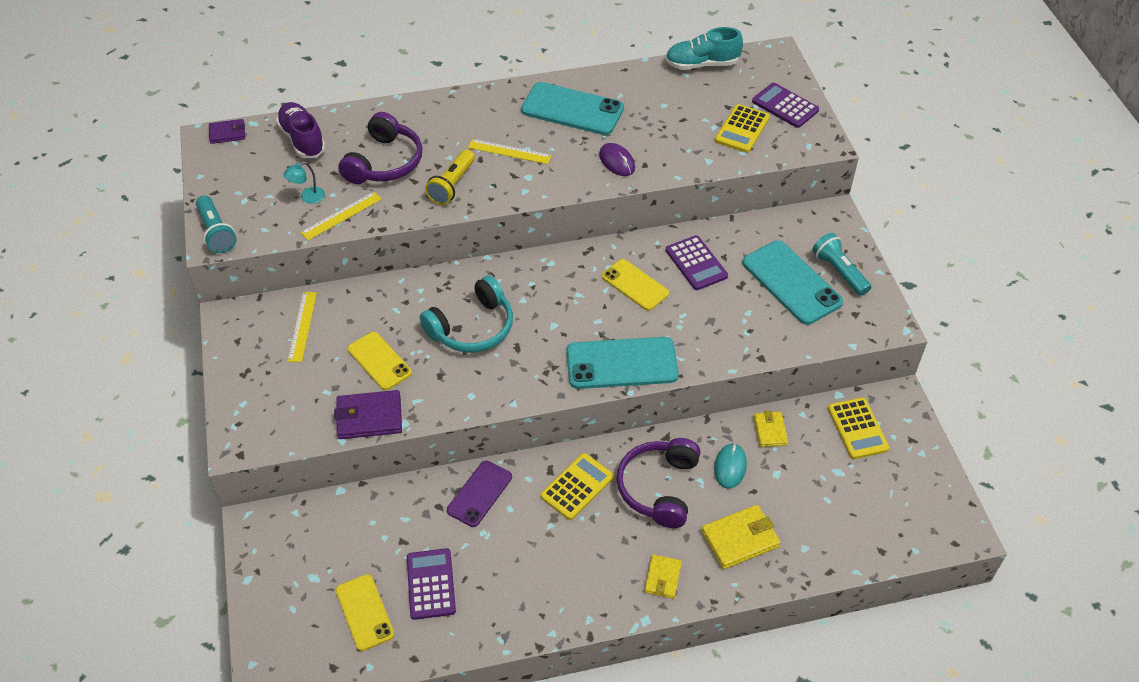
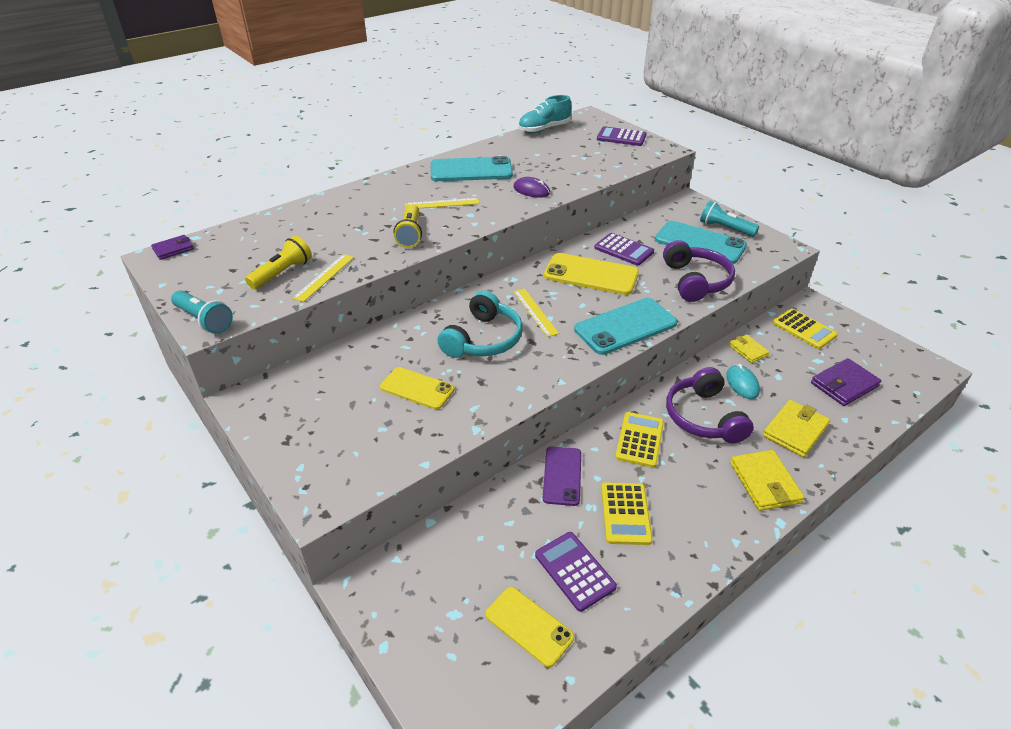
camera: 25 degrees left, 10 degrees down
purple shoe [276,102,326,158] -> none
turquoise lamp [283,162,325,204] -> yellow flashlight [245,236,312,290]
yellow ruler [288,292,317,362] -> yellow ruler moved to [514,289,559,337]
purple wallet [334,390,402,439] -> purple wallet moved to [811,358,881,406]
purple headphones [338,112,422,184] -> purple headphones moved to [663,240,735,302]
yellow phone [602,259,669,311] -> yellow phone [544,253,639,295], size x1.56
yellow wallet [644,554,682,599] -> yellow wallet [730,450,804,511], size x1.60
yellow calculator [715,104,770,153] -> yellow calculator moved to [601,482,653,545]

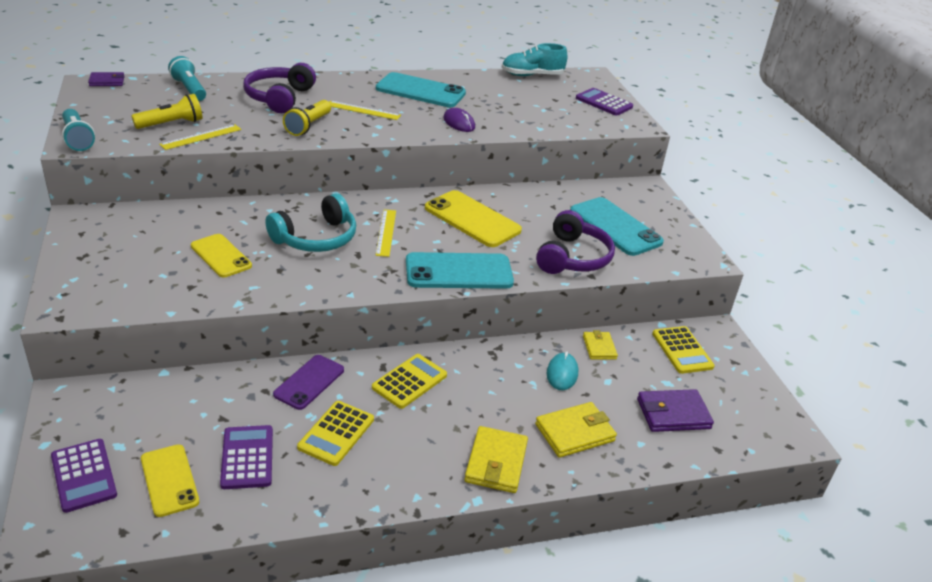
camera: 20 degrees right, 5 degrees down
purple calculator [594,233,654,266] -> purple calculator moved to [51,439,117,513]
purple headphones [666,367,754,443] -> purple headphones moved to [243,63,316,113]
turquoise flashlight [700,201,759,237] -> turquoise flashlight moved to [168,56,206,101]

